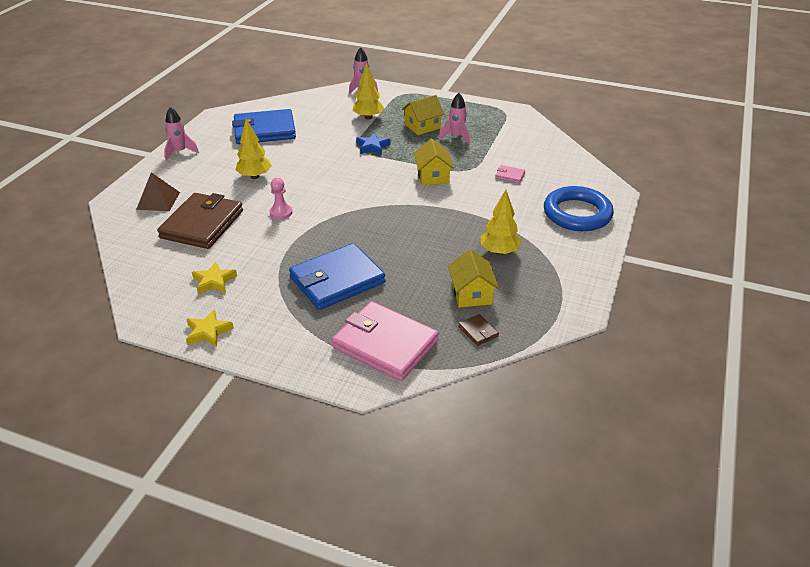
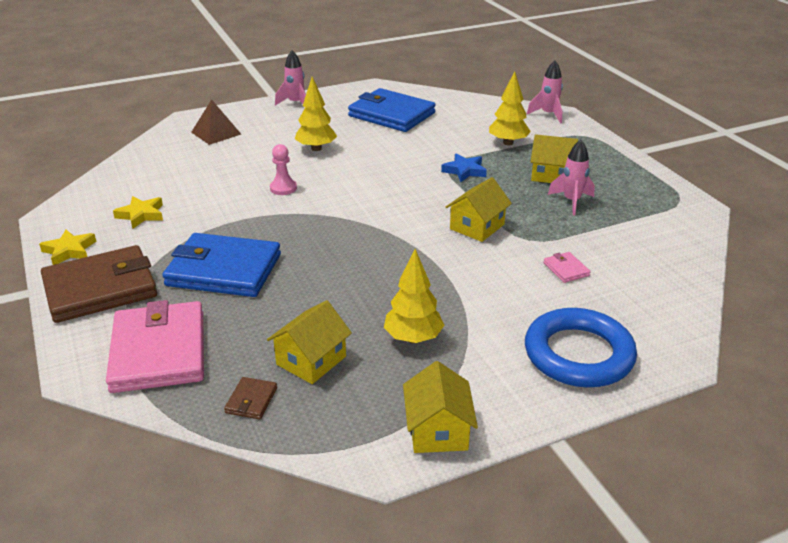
camera: 45 degrees right, 5 degrees down
brown wallet [157,193,243,249] -> brown wallet moved to [41,245,157,323]
none -> yellow house [403,361,478,453]

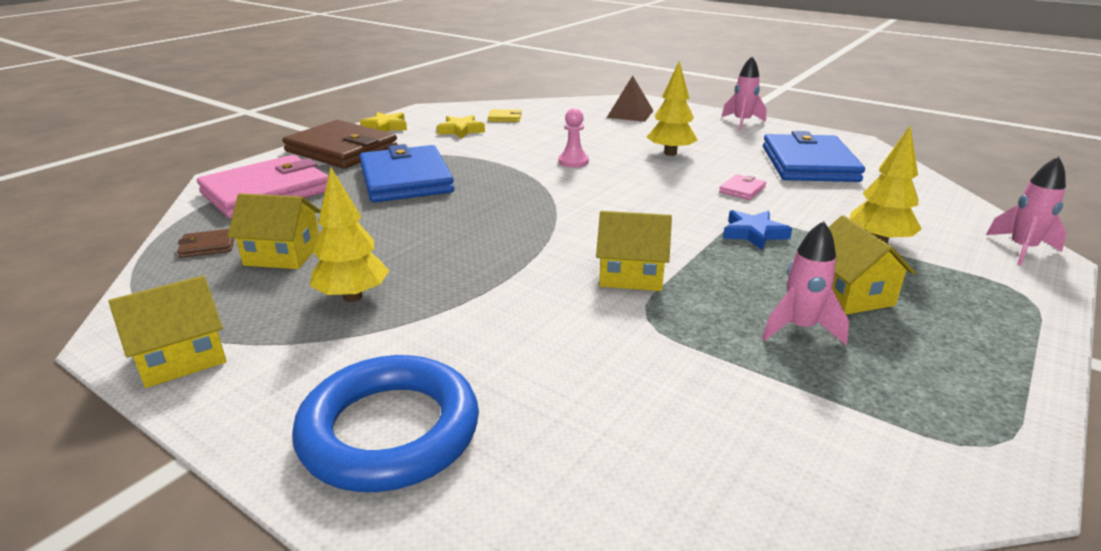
camera: 60 degrees right, 5 degrees down
pink wallet [544,252,591,283] -> pink wallet moved to [719,174,766,200]
none -> yellow wallet [488,109,522,122]

